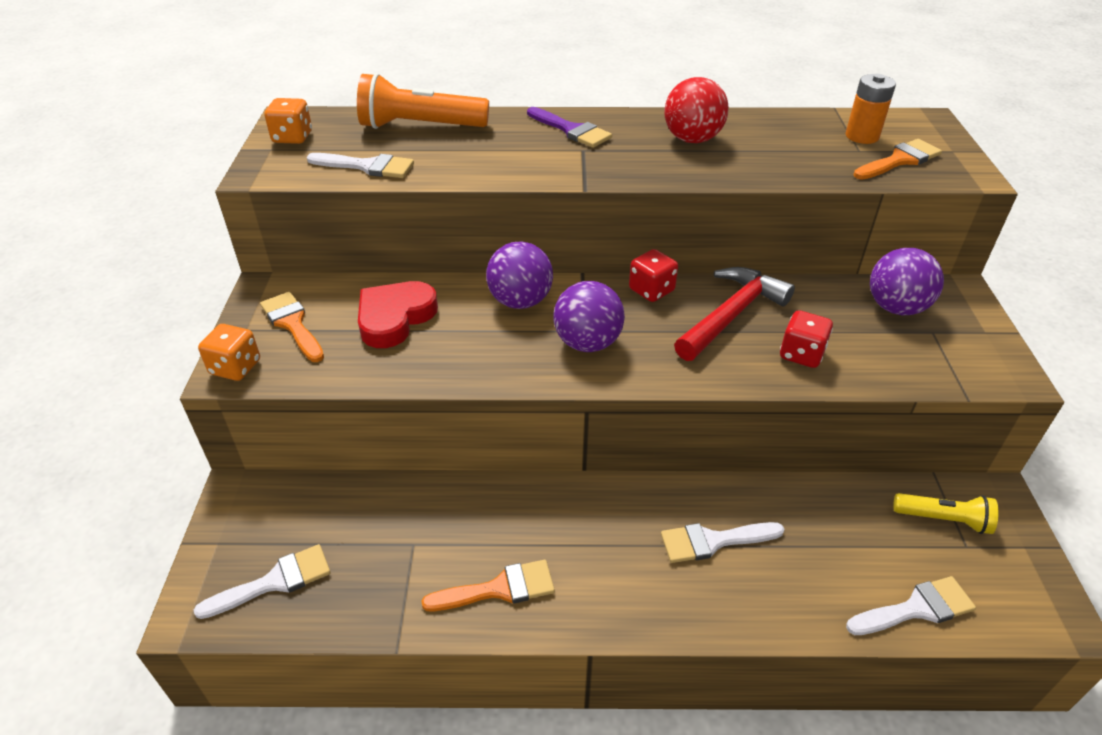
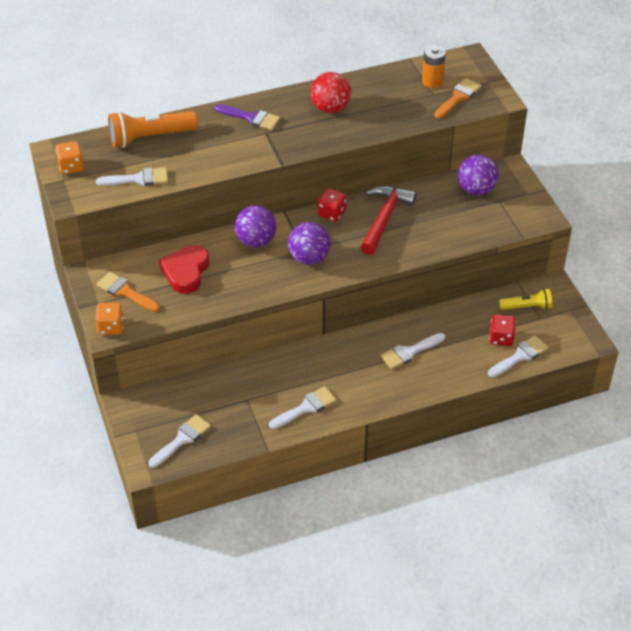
camera: 20 degrees left, 5 degrees up
orange brush [422,560,555,611] -> white brush [269,386,337,429]
red dice [780,310,833,368] -> red dice moved to [489,315,516,346]

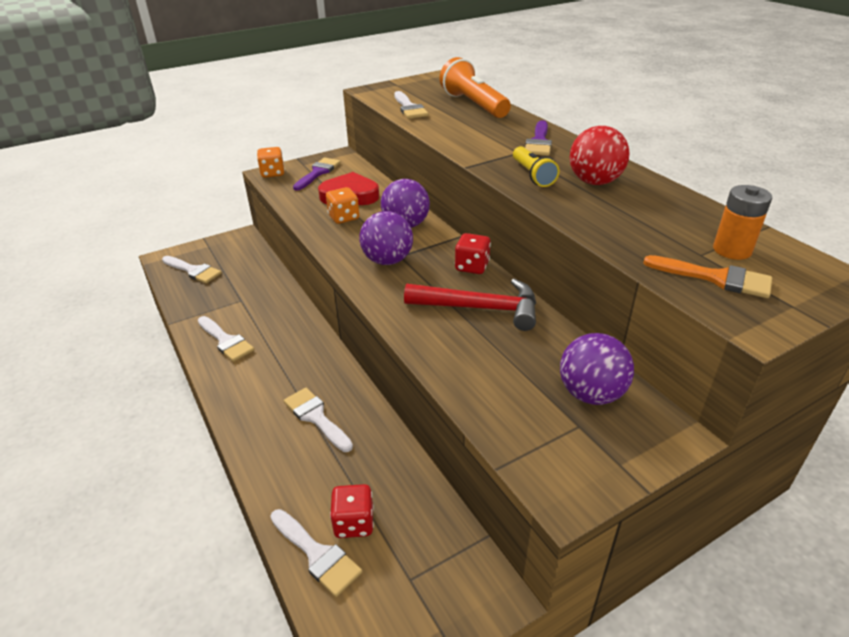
camera: 80 degrees right, 10 degrees down
orange dice [55,141,84,174] -> orange dice moved to [326,187,359,224]
orange brush [97,272,160,312] -> purple brush [293,158,341,191]
yellow flashlight [499,288,552,310] -> yellow flashlight moved to [513,146,560,187]

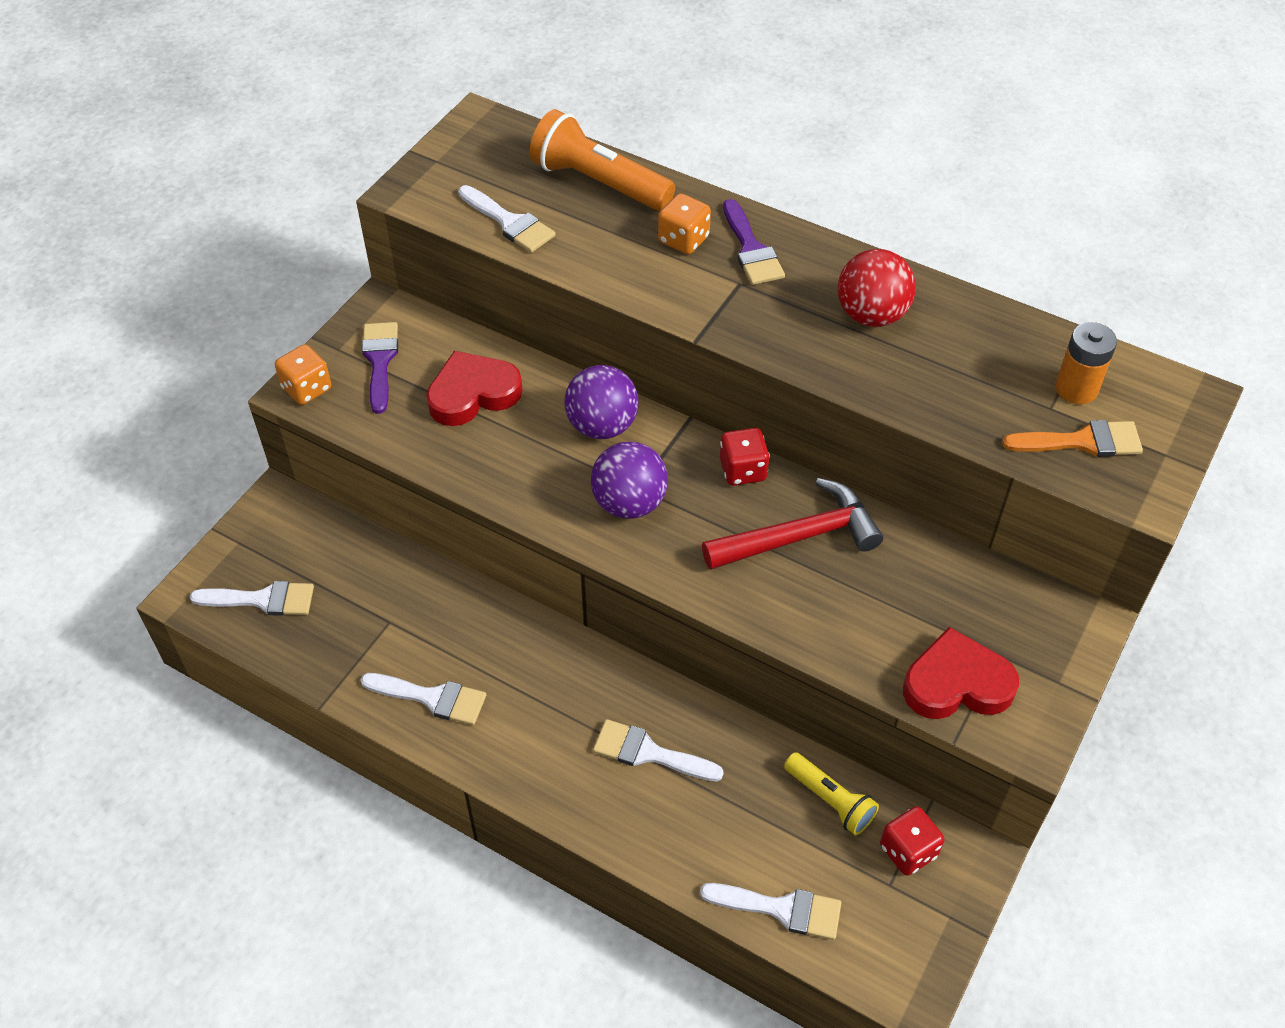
camera: 30 degrees left, 15 degrees up
orange dice [326,187,359,224] -> orange dice moved to [658,193,711,254]
red dice [330,484,374,538] -> red dice moved to [880,806,944,876]
yellow flashlight [513,146,560,187] -> yellow flashlight moved to [784,752,879,835]
purple ball [560,333,634,405] -> none
none -> red heart [903,627,1019,719]

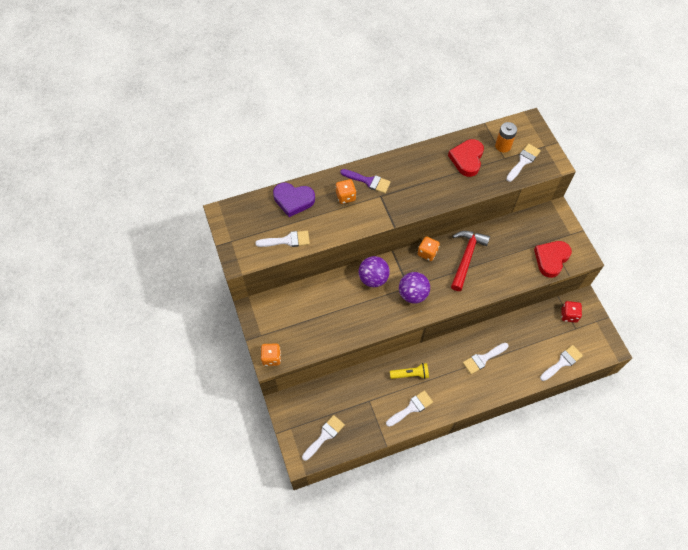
camera: 50 degrees left, 10 degrees up
purple brush [362,322,398,414] -> none
red heart [426,351,523,426] -> red heart moved to [448,139,484,177]
orange flashlight [529,109,675,211] -> purple heart [273,183,315,217]
red dice [720,428,770,486] -> orange dice [418,236,440,261]
yellow flashlight [784,752,879,835] -> yellow flashlight moved to [390,363,429,379]
red ball [838,249,916,327] -> none
orange brush [1002,420,1143,457] -> white brush [506,144,541,182]

